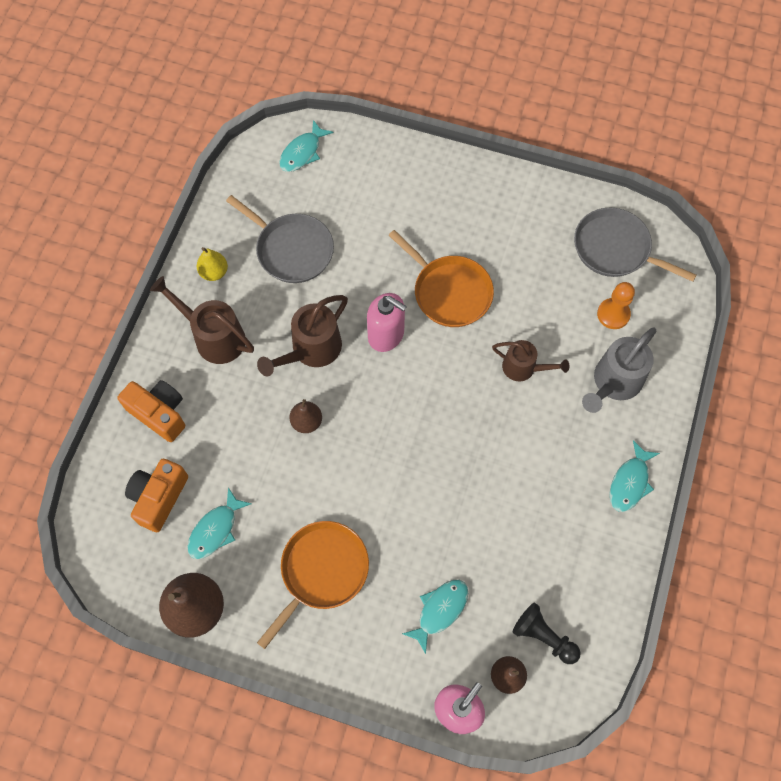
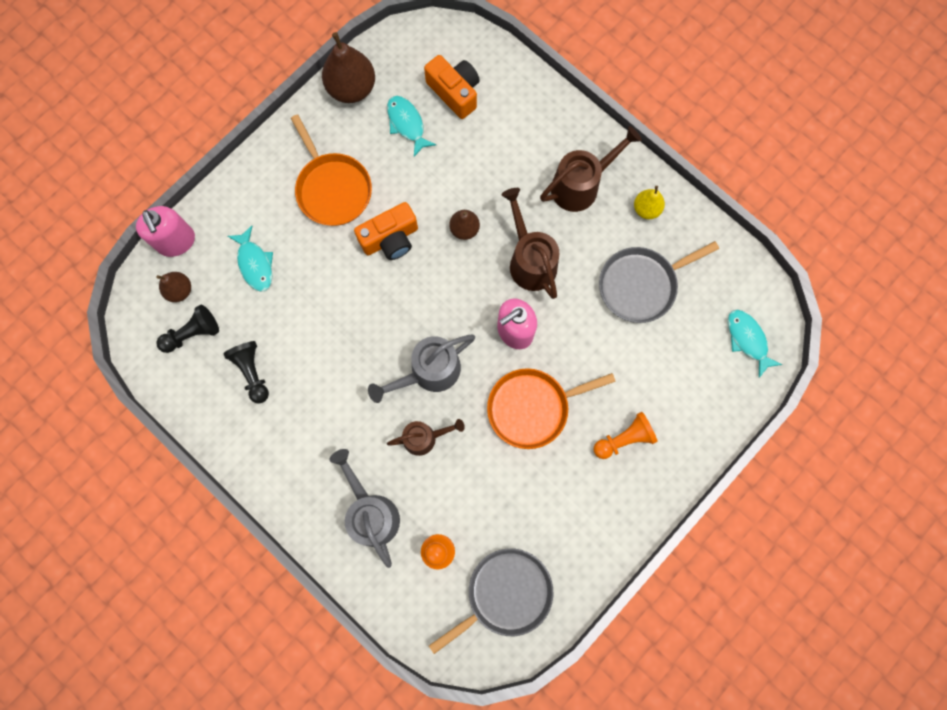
camera: 115 degrees right, 10 degrees up
orange camera [117,380,185,442] -> orange camera moved to [354,202,418,260]
brown watering can [492,340,569,381] -> brown watering can turned 150 degrees counterclockwise [387,419,465,456]
turquoise fish [610,440,660,512] -> none
none -> black pawn [223,341,269,404]
none -> grey watering can [368,335,475,403]
none -> orange pawn [594,412,658,459]

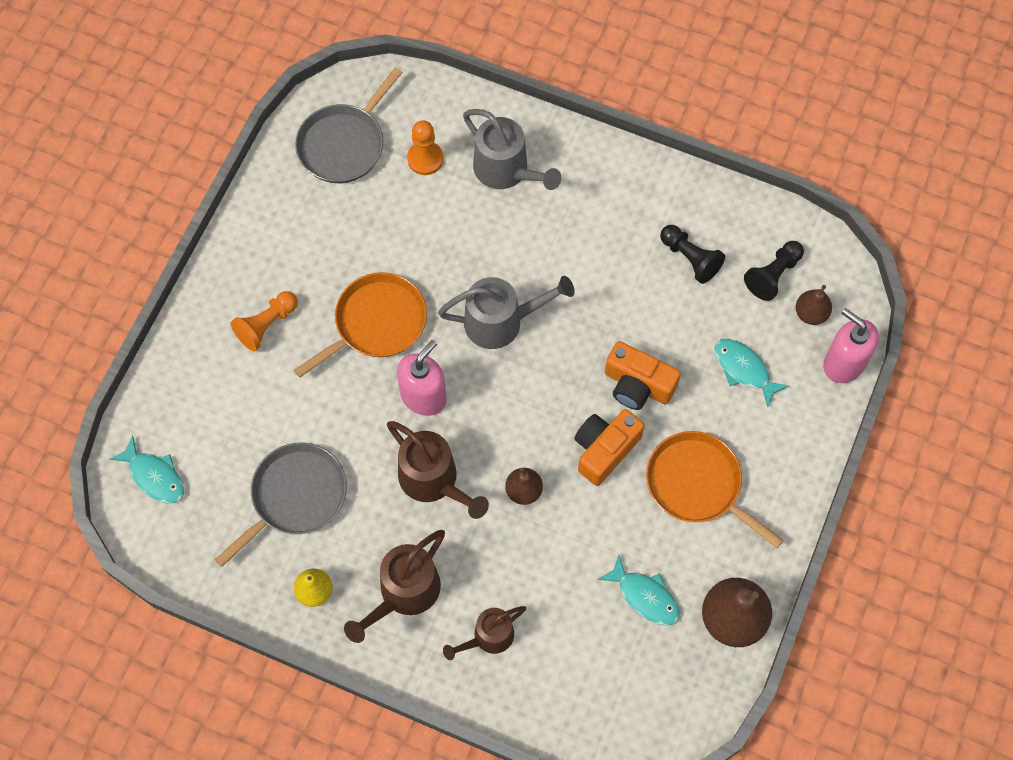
camera: 160 degrees right, 10 degrees down
grey watering can [368,335,475,403] -> grey watering can turned 45 degrees clockwise [438,276,575,349]
brown watering can [387,419,465,456] -> brown watering can moved to [443,606,526,660]
orange camera [424,55,480,119] -> orange camera moved to [605,341,681,410]

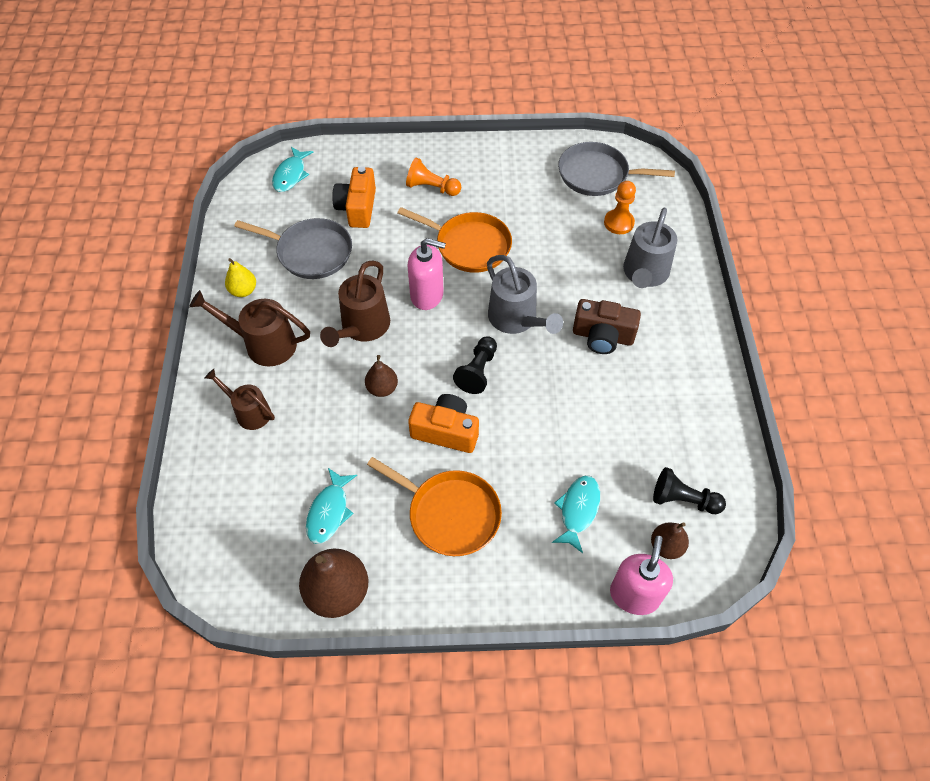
camera: 65 degrees right, 10 degrees down
orange camera [605,341,681,410] -> orange camera moved to [332,166,376,228]
orange pan [646,431,784,548] -> orange pan turned 105 degrees clockwise [367,457,502,556]
black pawn [660,225,725,284] -> black pawn moved to [453,336,497,394]
none -> brown camera [573,299,641,354]

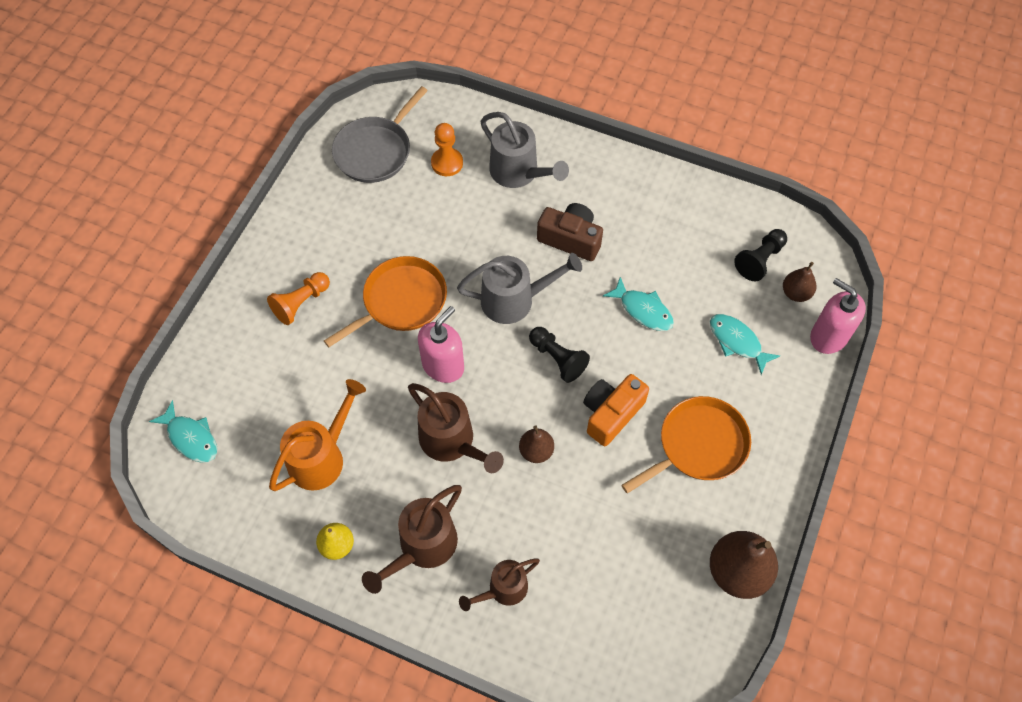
camera: 65 degrees left, 5 degrees up
grey pan [234,218,352,279] -> orange watering can [269,379,366,491]
turquoise fish [306,468,357,544] -> turquoise fish moved to [603,277,674,331]
orange camera [332,166,376,228] -> none
brown camera [573,299,641,354] -> brown camera turned 105 degrees counterclockwise [537,203,603,261]

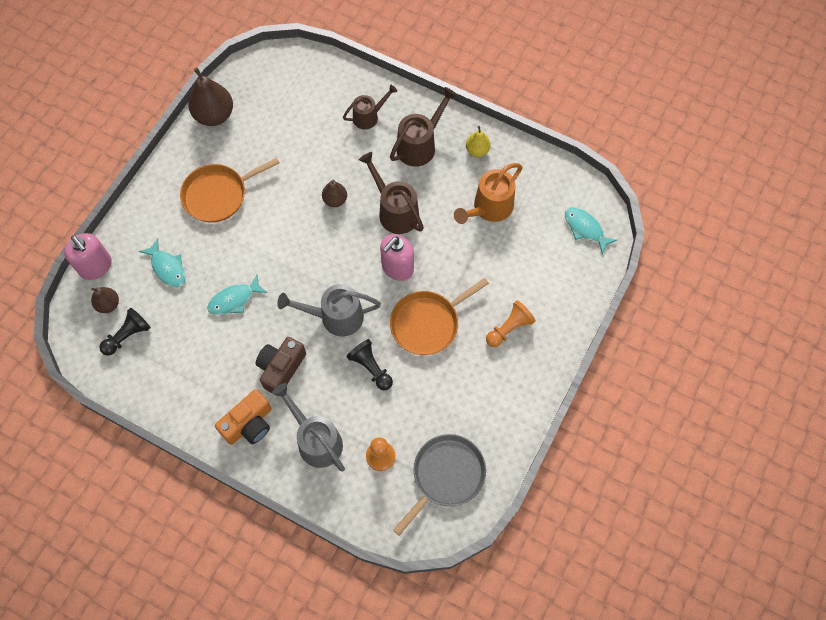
camera: 175 degrees left, 5 degrees up
black pawn [529,327,590,383] -> black pawn moved to [346,339,393,390]
brown camera [537,203,603,261] -> brown camera turned 90 degrees clockwise [256,337,306,396]
orange camera [583,374,649,446] -> orange camera moved to [215,389,272,445]
turquoise fish [603,277,674,331] -> turquoise fish turned 75 degrees counterclockwise [207,275,268,315]

